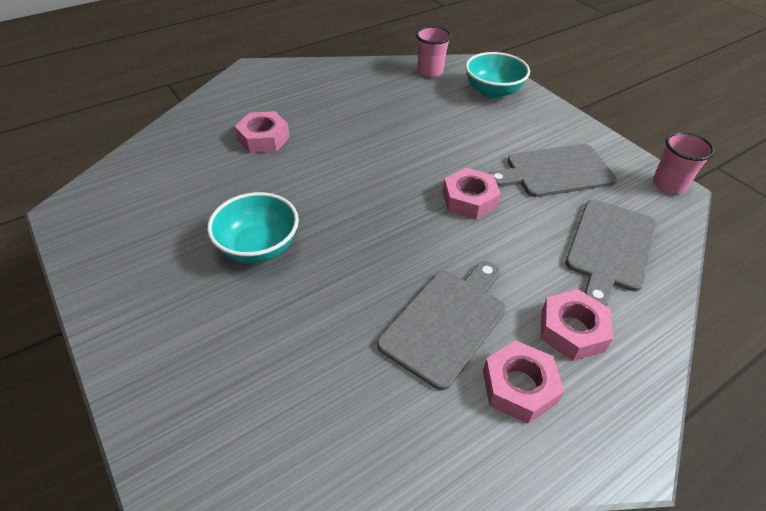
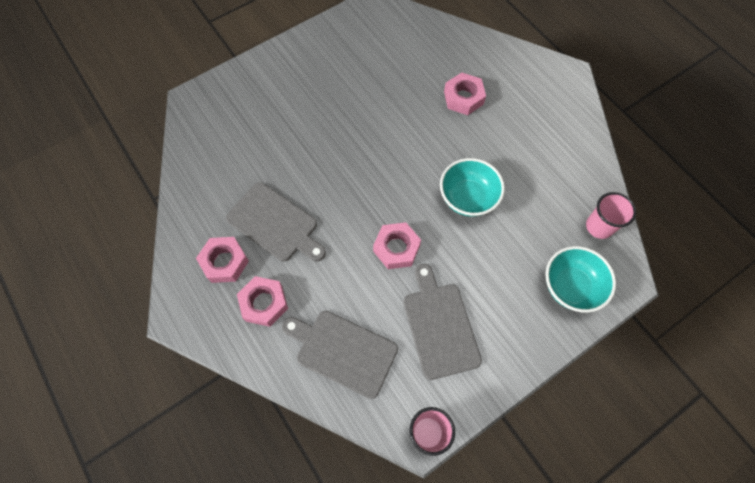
camera: 90 degrees right, 20 degrees up
turquoise bowl [207,192,299,263] -> turquoise bowl moved to [440,158,505,217]

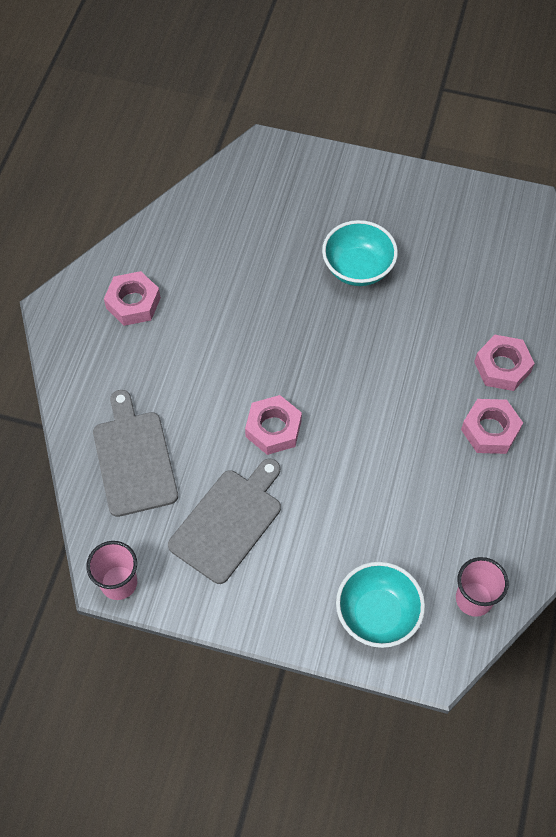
camera: 50 degrees right, 5 degrees down
grey cutting board [226,182,326,262] -> none
pink nut [237,276,288,327] -> pink nut moved to [461,399,523,454]
turquoise bowl [440,158,505,217] -> turquoise bowl moved to [322,220,398,286]

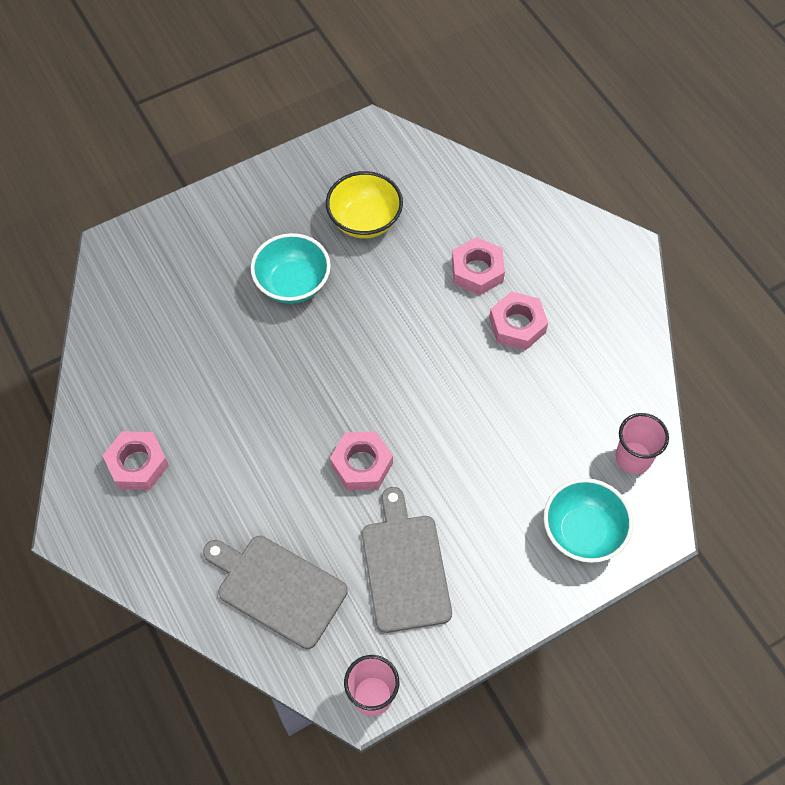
camera: 45 degrees left, 0 degrees up
none -> yellow bowl [326,171,403,239]

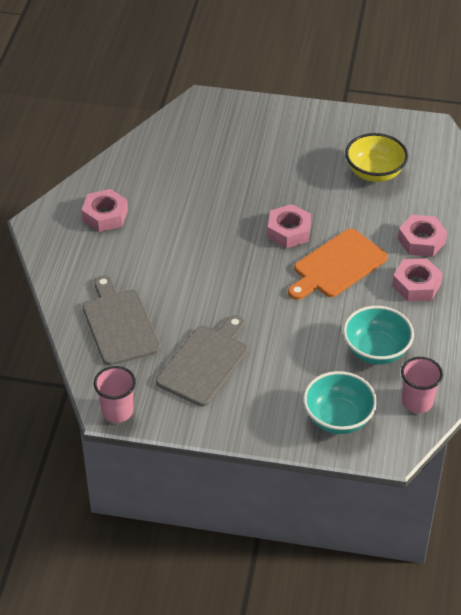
camera: 40 degrees right, 15 degrees down
turquoise bowl [251,233,331,304] -> turquoise bowl moved to [343,306,414,364]
pink nut [330,431,393,490] -> pink nut moved to [267,204,311,248]
none -> orange cutting board [288,229,388,300]

